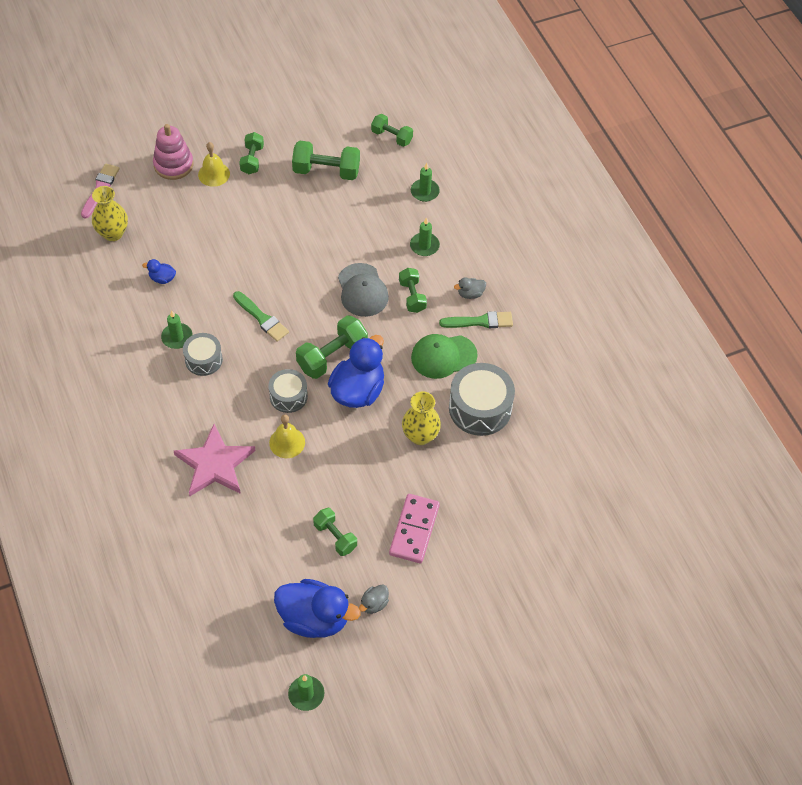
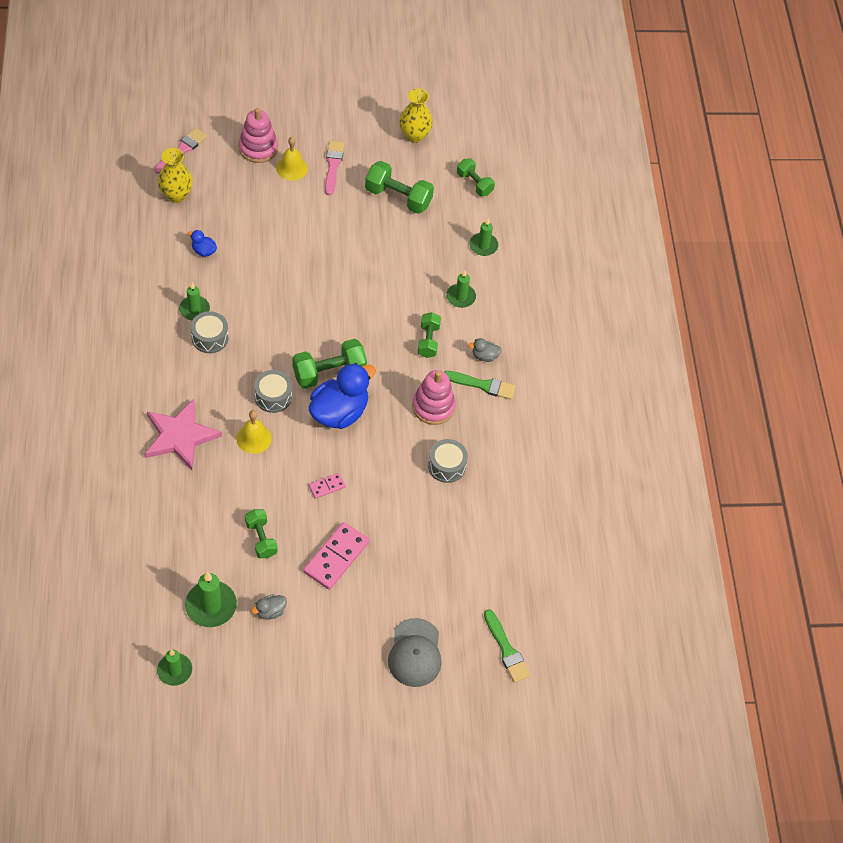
camera: 15 degrees right, 0 degrees up
green brush [233,291,289,342] -> green brush moved to [484,609,530,683]
green dumbbell [239,132,264,174] -> pink brush [325,141,344,195]
blue duck [274,579,360,638] -> green candle [185,572,237,627]
grey cap [338,263,389,317] -> grey cap moved to [388,618,441,687]
yellow vase [402,392,441,445] -> yellow vase moved to [399,88,433,143]
green cap [411,334,478,379] -> pink stacking toy [412,370,456,425]
grey drum [449,363,515,436] -> grey drum [428,439,468,483], size x0.60
none -> pink domino [309,473,346,499]

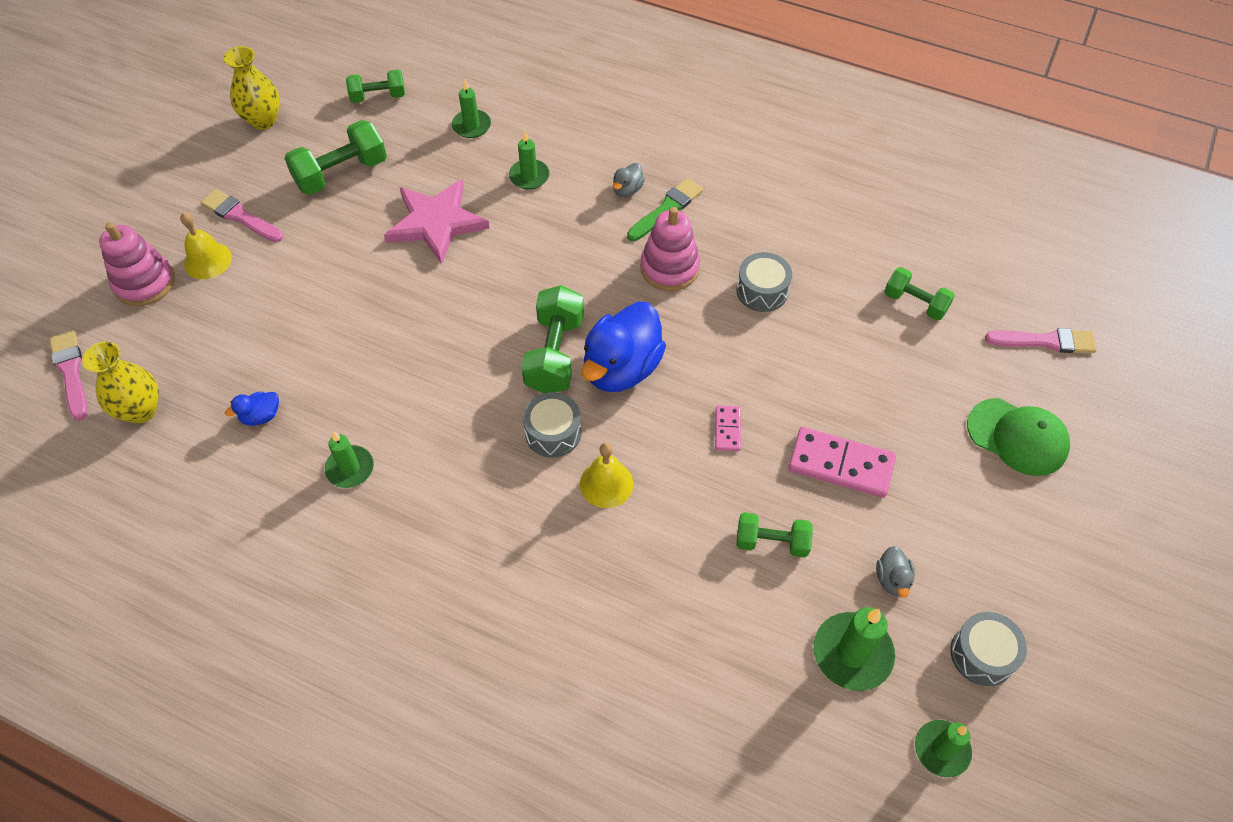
camera: 55 degrees left, 0 degrees up
pink star [145,399,222,470] -> pink star moved to [384,179,490,264]
grey drum [191,311,229,353] -> grey drum moved to [950,612,1027,686]
pink domino [303,522,369,590] -> pink domino turned 45 degrees counterclockwise [789,427,896,498]
blue duck [309,363,376,429] -> blue duck turned 135 degrees counterclockwise [581,302,666,392]
grey cap [388,618,441,687] -> green cap [967,398,1070,476]
green dumbbell [417,312,441,358] -> green dumbbell moved to [884,267,955,320]
green brush [484,609,530,683] -> pink brush [985,328,1097,353]

